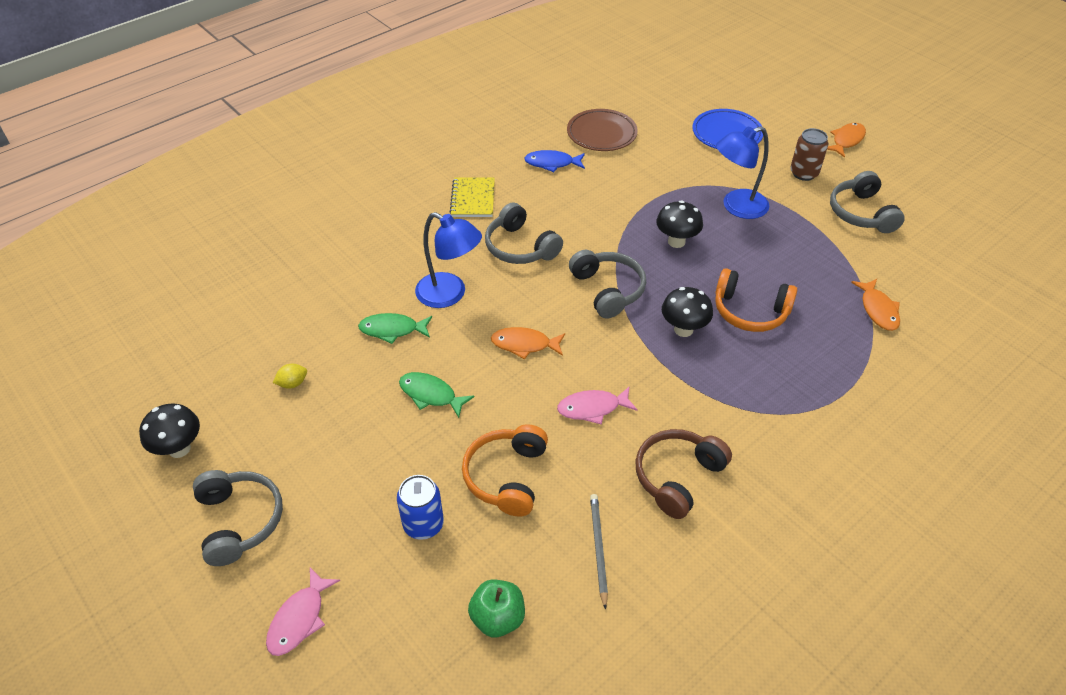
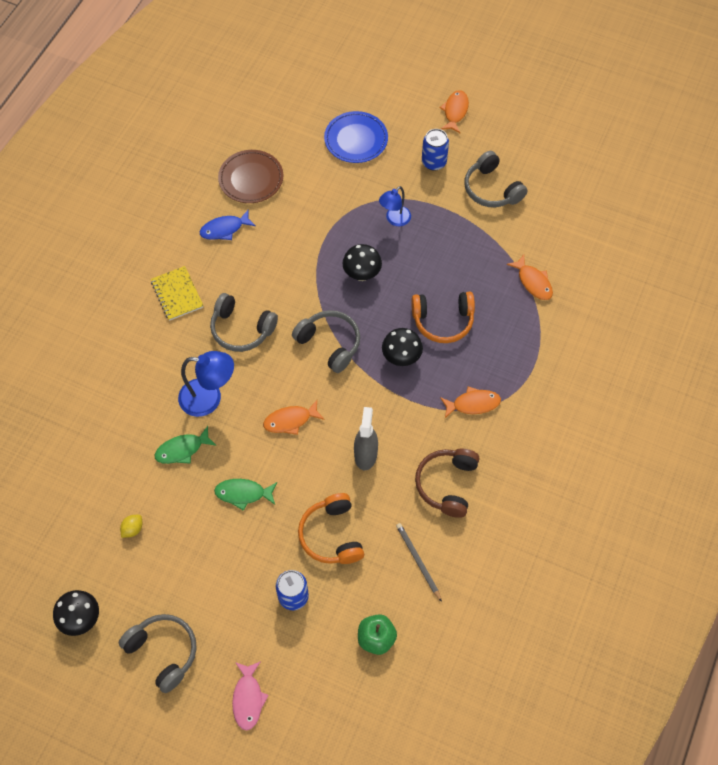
camera: 25 degrees left, 15 degrees up
pink fish [557,387,638,425] -> grey spray bottle [354,407,378,470]
blue lamp [716,126,769,219] -> blue lamp [379,186,411,226], size x0.64
brown can [790,128,828,181] -> blue can [422,129,449,171]
none -> orange fish [440,387,501,418]

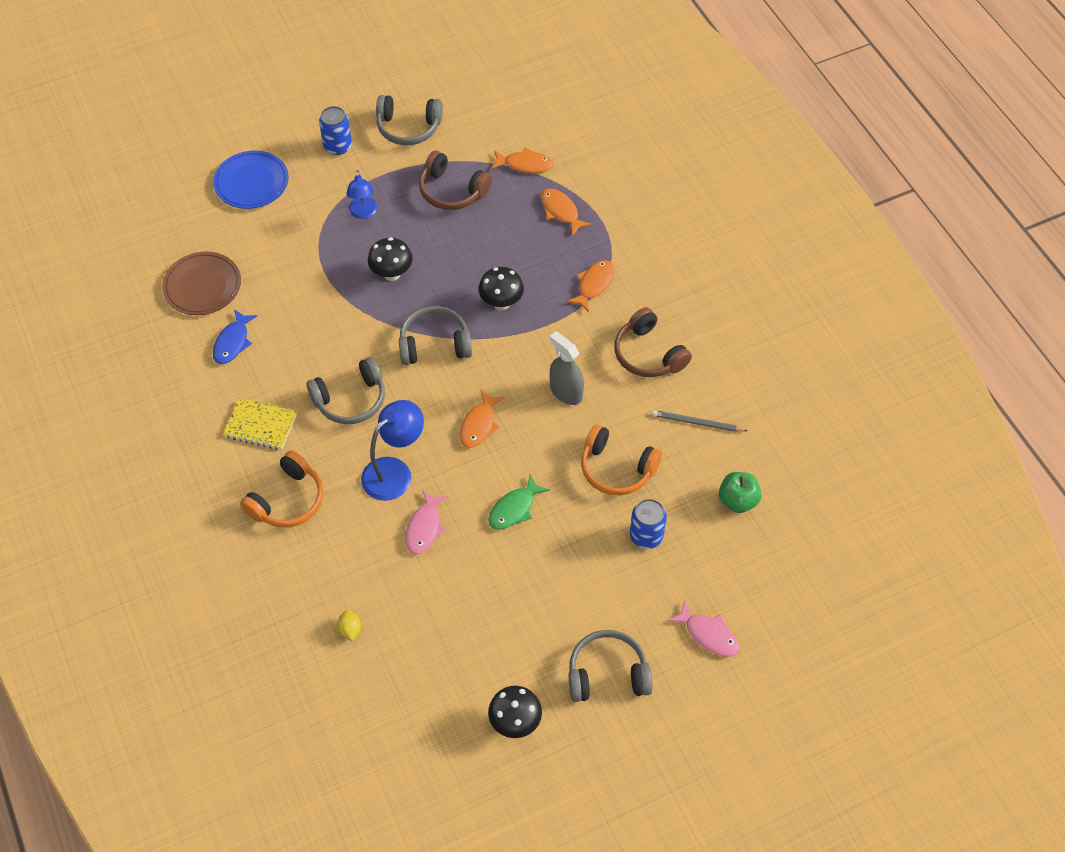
camera: 50 degrees left, 5 degrees down
yellow lemon [120,515,142,538] -> yellow lemon moved to [337,610,361,641]
green fish [155,426,216,464] -> pink fish [405,490,449,554]
orange headphones [411,292,475,343] -> orange headphones moved to [240,450,323,528]
orange fish [440,90,469,133] -> orange fish moved to [541,188,592,236]
none -> brown headphones [419,151,492,210]

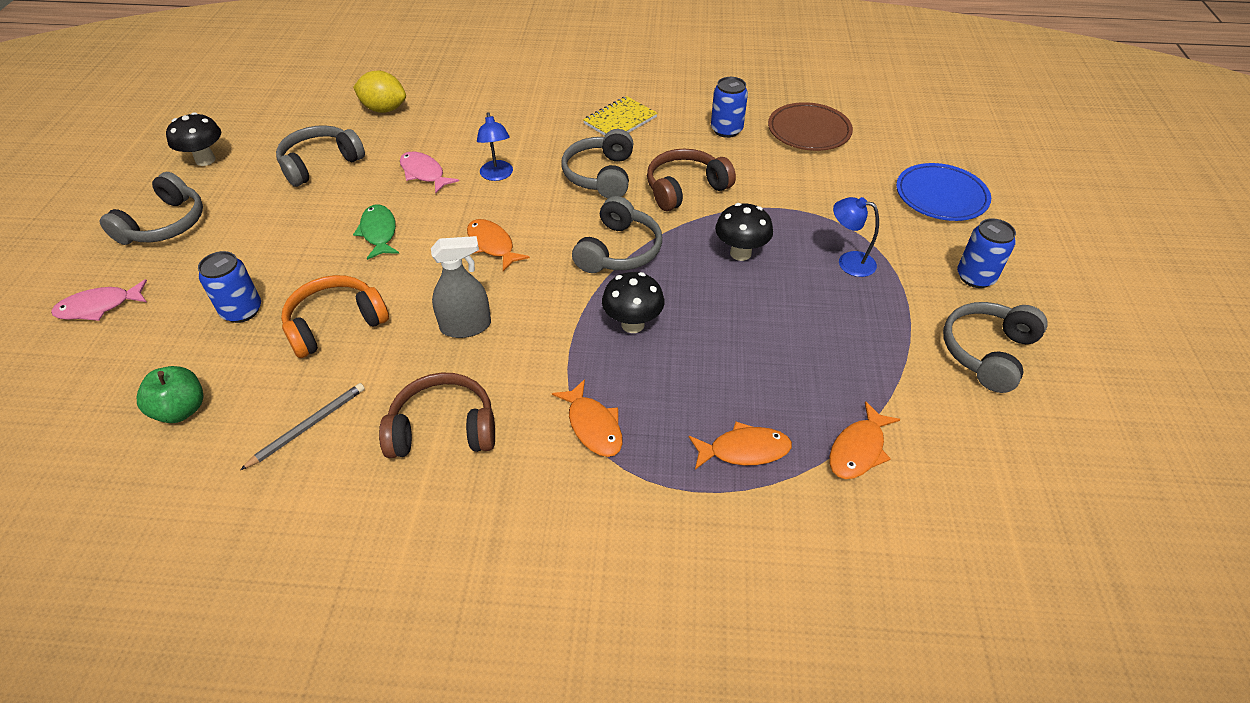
camera: 120 degrees right, 10 degrees down
blue fish [213,309,258,364] -> blue can [711,77,748,138]
orange headphones [240,450,323,528] -> none
yellow lemon [337,610,361,641] -> yellow lemon [353,71,406,113], size x1.86
blue lamp [361,400,424,501] -> blue lamp [477,112,513,181], size x0.64
brown headphones [419,151,492,210] -> brown headphones moved to [647,149,736,211]
none -> grey headphones [276,125,365,187]

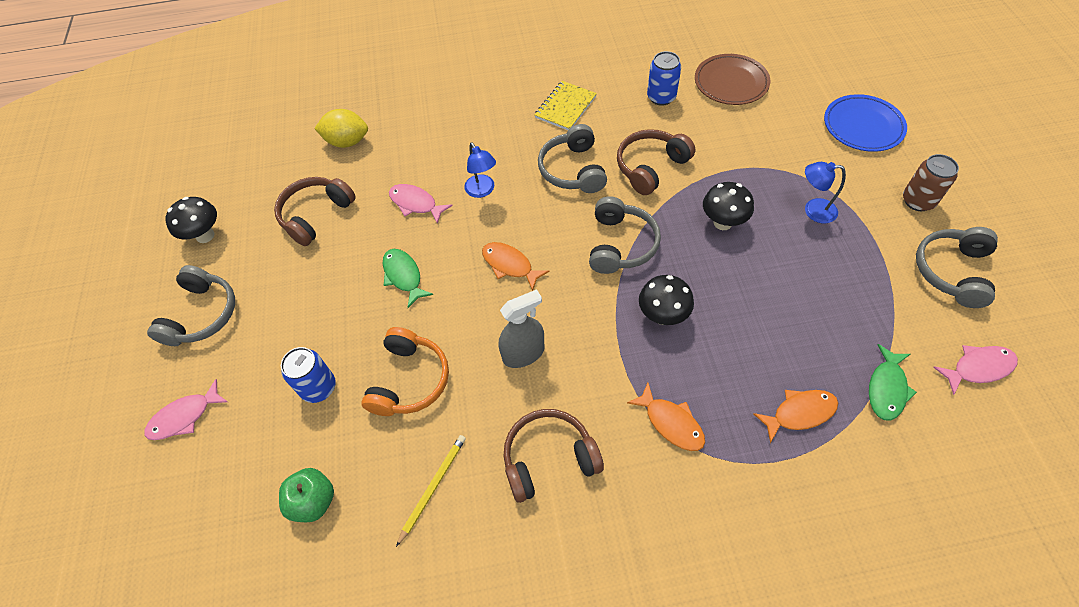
camera: 10 degrees left, 10 degrees up
grey pencil [240,383,365,470] -> yellow pencil [396,435,466,547]
grey headphones [276,125,365,187] -> brown headphones [274,177,356,246]
orange headphones [281,275,389,358] -> orange headphones turned 150 degrees clockwise [361,327,449,416]
orange fish [829,401,900,479] -> green fish [869,344,917,421]
blue can [957,218,1016,288] -> brown can [903,154,959,211]
none -> pink fish [933,345,1018,395]

